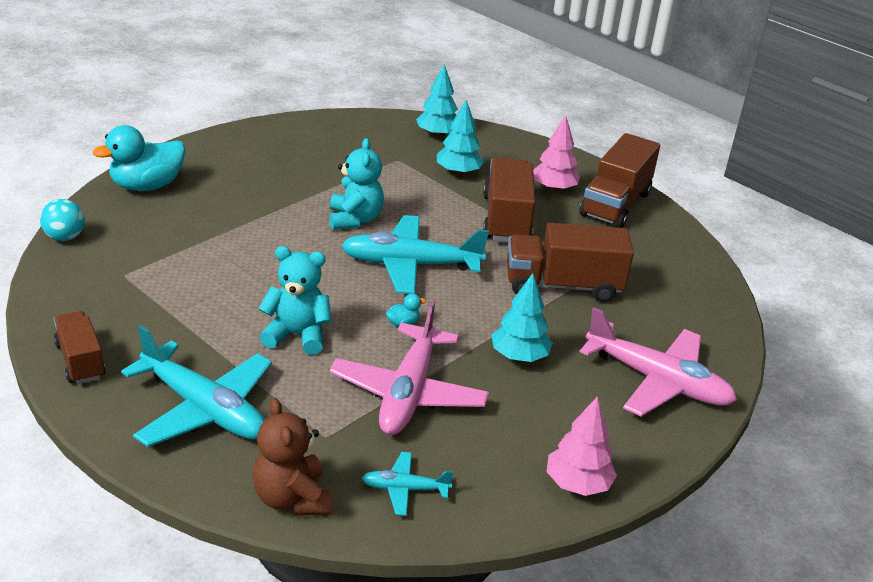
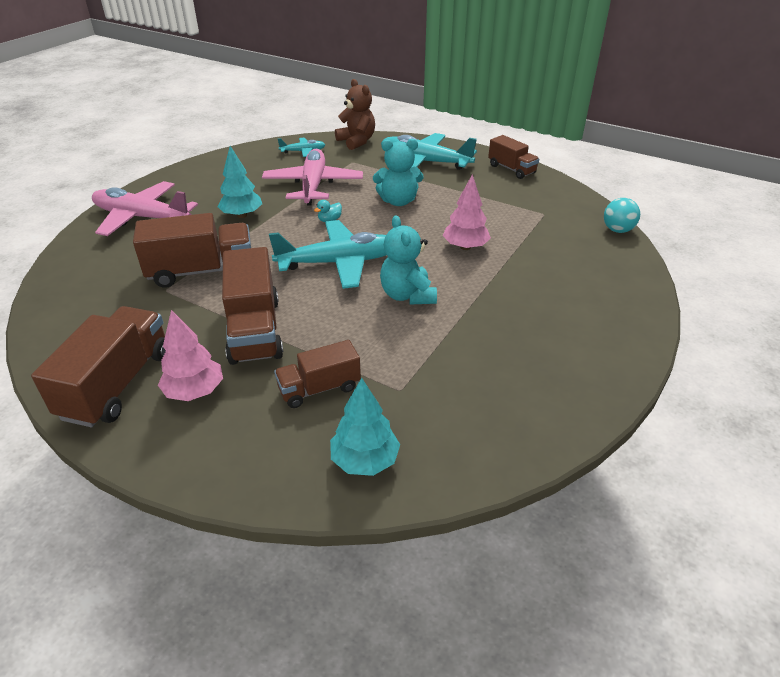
camera: 170 degrees right, 5 degrees up
turquoise duck [93,125,186,191] -> none
turquoise tree [437,100,484,175] -> brown truck [274,340,361,408]
pink tree [547,396,617,496] -> pink tree moved to [443,174,491,250]

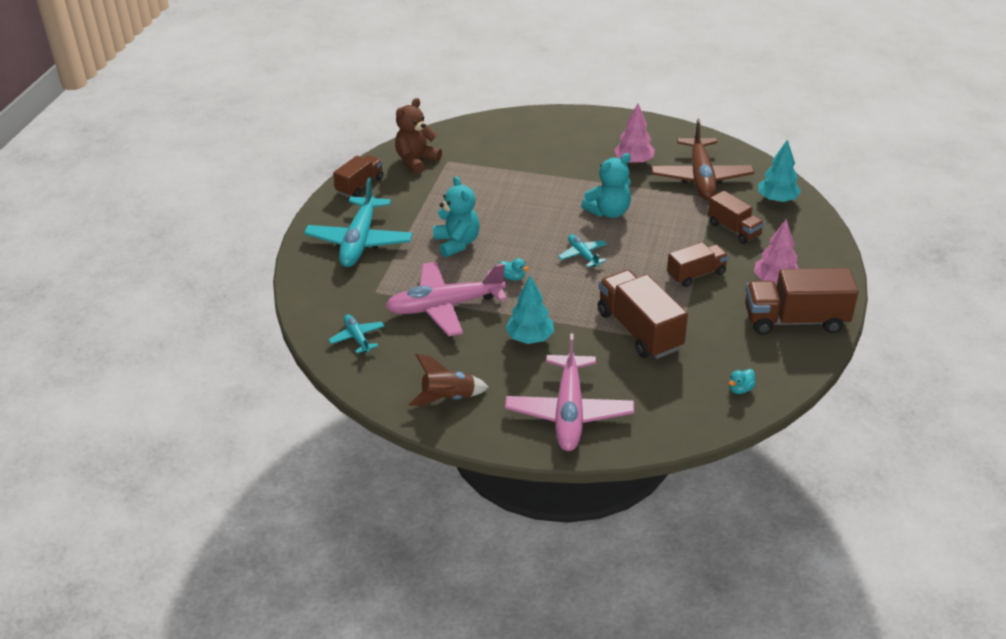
camera: 105 degrees left, 0 degrees up
brown truck [222,247,283,365] -> brown truck [667,242,729,287], size x0.61
turquoise plane [269,220,386,289] -> turquoise plane [558,234,607,267], size x0.48
brown teddy bear [335,79,375,150] -> brown teddy bear moved to [395,98,442,174]
pink tree [443,174,491,250] -> pink tree moved to [614,104,655,165]
turquoise ball [604,198,640,233] -> none
none -> brown rocket [409,354,489,406]
none -> brown plane [651,119,754,200]
none -> turquoise duck [729,369,756,394]

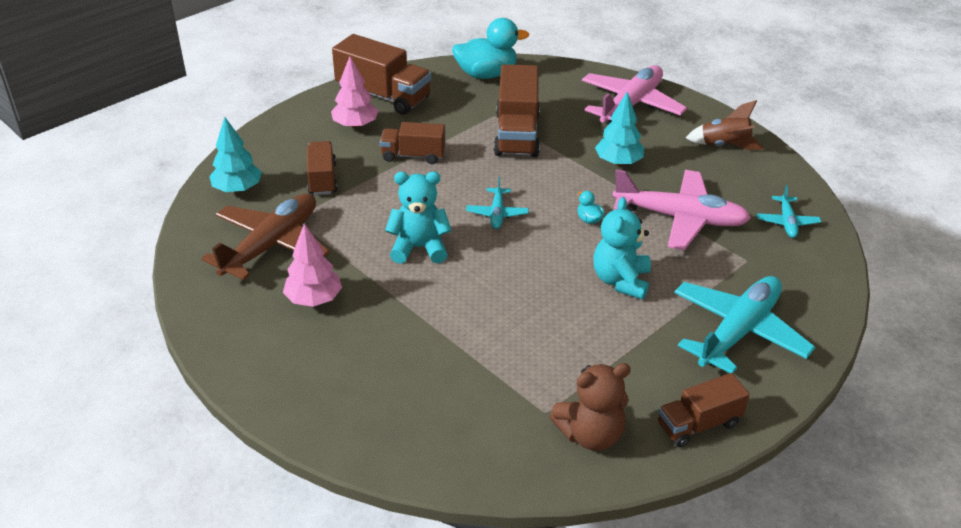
camera: 150 degrees left, 0 degrees up
turquoise duck [729,369,756,394] -> turquoise duck [452,18,529,79], size x2.43

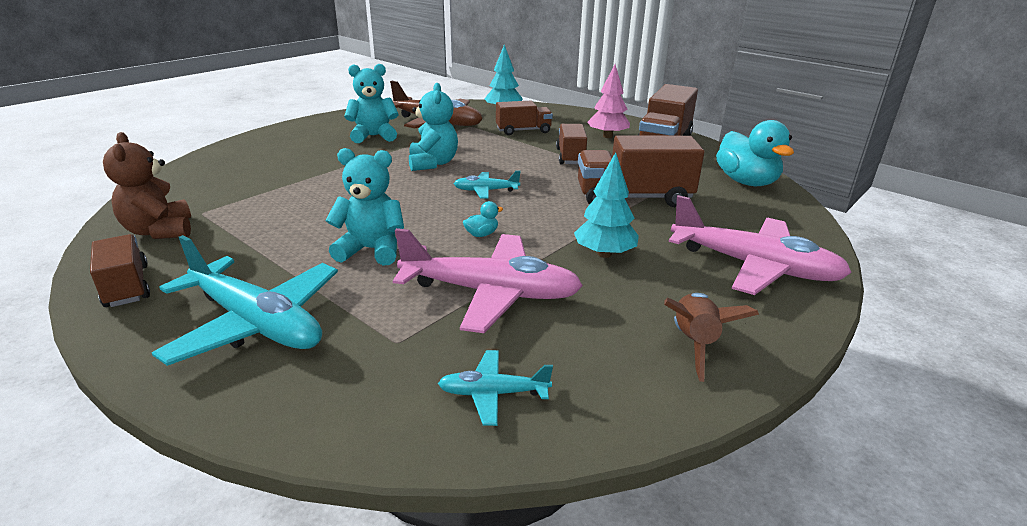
camera: 85 degrees right, 10 degrees down
pink tree [283,223,342,307] -> turquoise teddy bear [344,64,399,143]
pink plane [612,169,751,250] -> pink plane turned 90 degrees counterclockwise [393,228,583,333]

